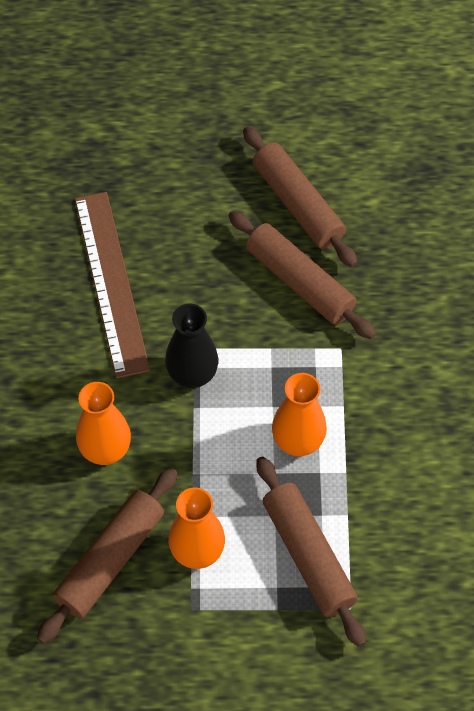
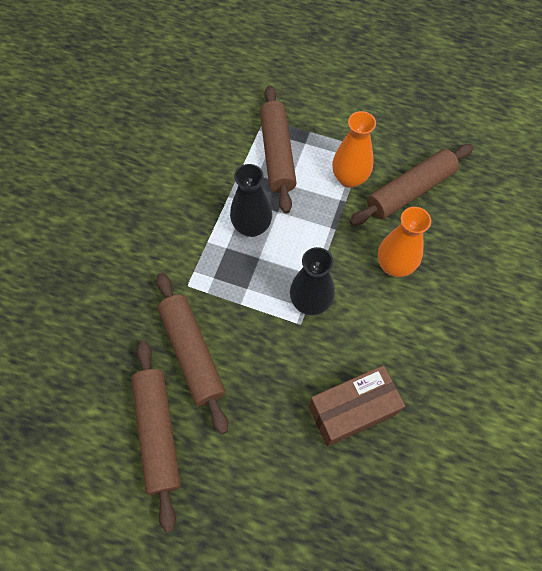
camera: 160 degrees left, 5 degrees up
brown ruler [75,192,150,378] -> brown box [309,365,405,447]
orange vase [272,373,327,456] -> black vase [230,164,272,237]

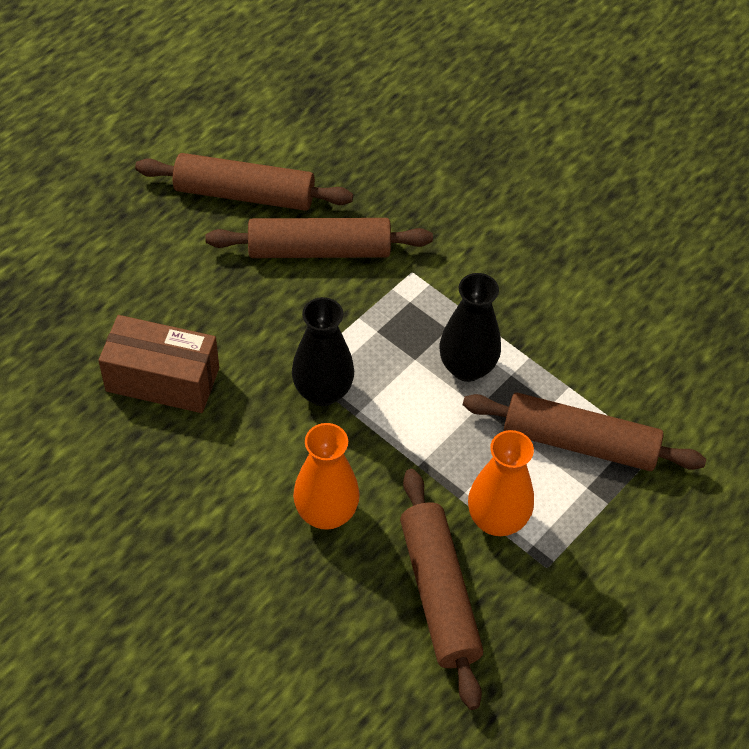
camera: 110 degrees right, 10 degrees down
brown box [309,365,405,447] -> brown box turned 75 degrees counterclockwise [98,315,219,413]

